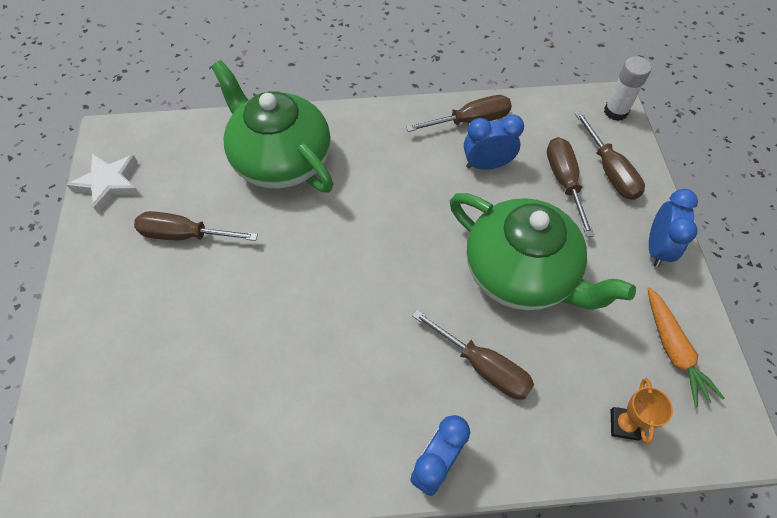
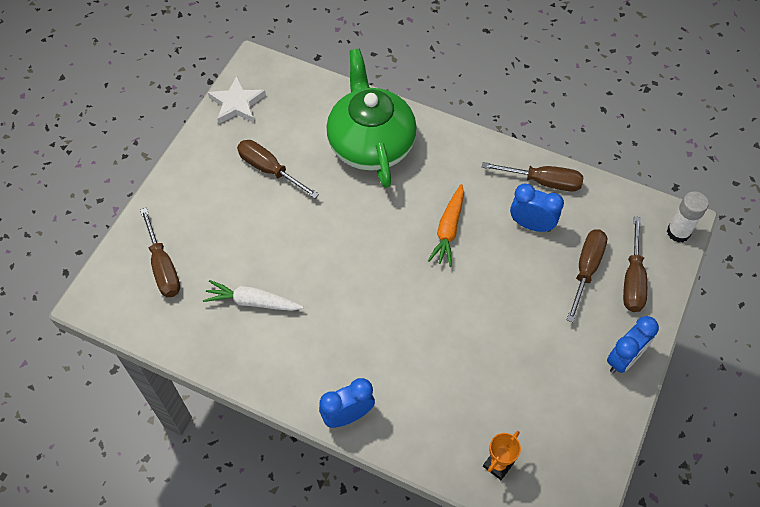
camera: 30 degrees right, 0 degrees up
brown screwdriver [412,310,534,400] -> brown screwdriver moved to [140,208,180,297]
green teapot [450,193,636,310] -> none
orange carrot [647,287,725,407] -> orange carrot moved to [428,184,464,267]
none -> white carrot [203,280,304,311]

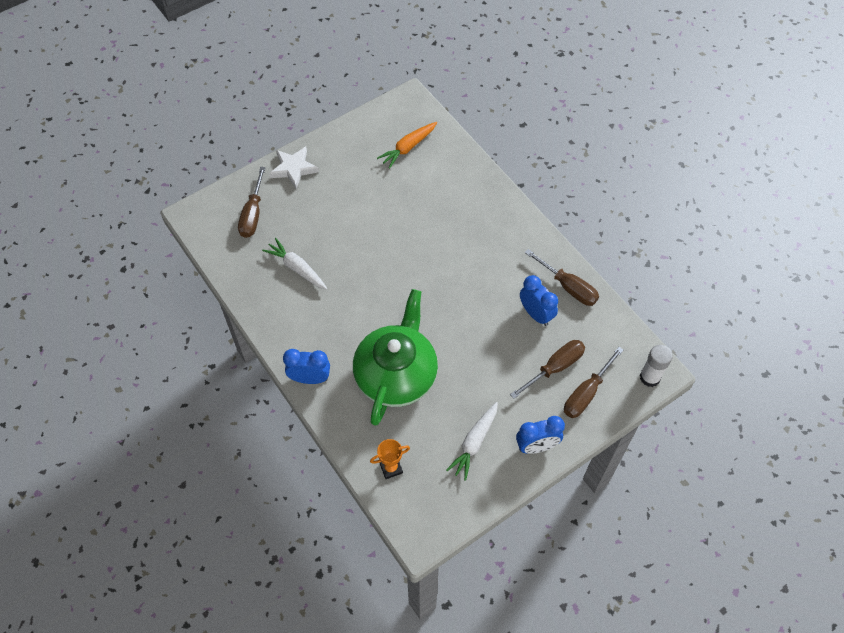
camera: 30 degrees right, 0 degrees up
white star [208,76,266,124] -> white star moved to [269,147,319,189]
brown screwdriver [237,140,319,198] -> none
green teapot [326,49,417,188] -> green teapot moved to [353,289,438,426]
orange carrot [428,184,464,267] -> orange carrot moved to [377,122,437,169]
none -> white carrot [446,402,498,481]

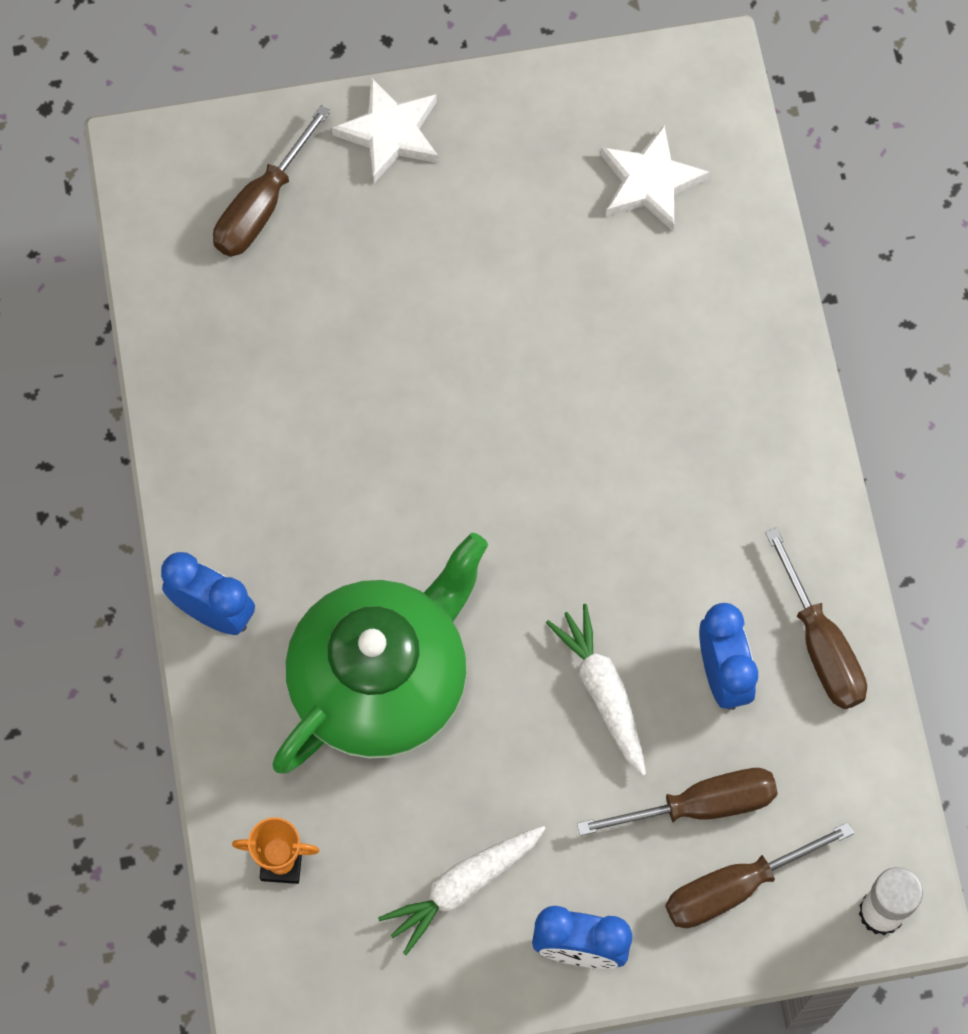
camera: 25 degrees right, 10 degrees up
white carrot [262,238,328,290] -> white carrot moved to [546,604,646,776]
orange carrot [377,122,437,169] -> white star [601,125,710,231]

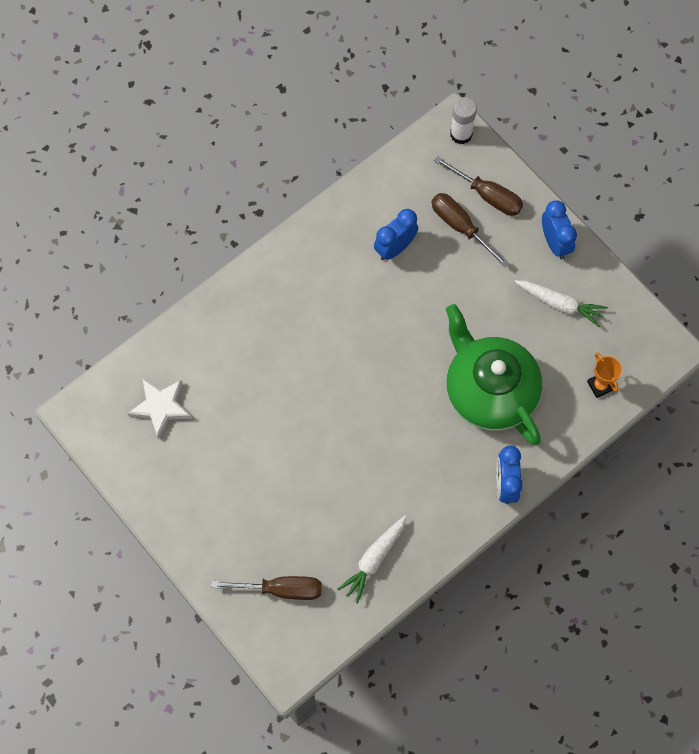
camera: 120 degrees left, 0 degrees up
green teapot [272,533,488,773] -> green teapot turned 45 degrees clockwise [446,304,542,445]
white star [332,78,438,183] -> none
white carrot [546,604,646,776] -> white carrot moved to [337,516,407,604]
brown screwdriver [765,528,867,709] -> none

